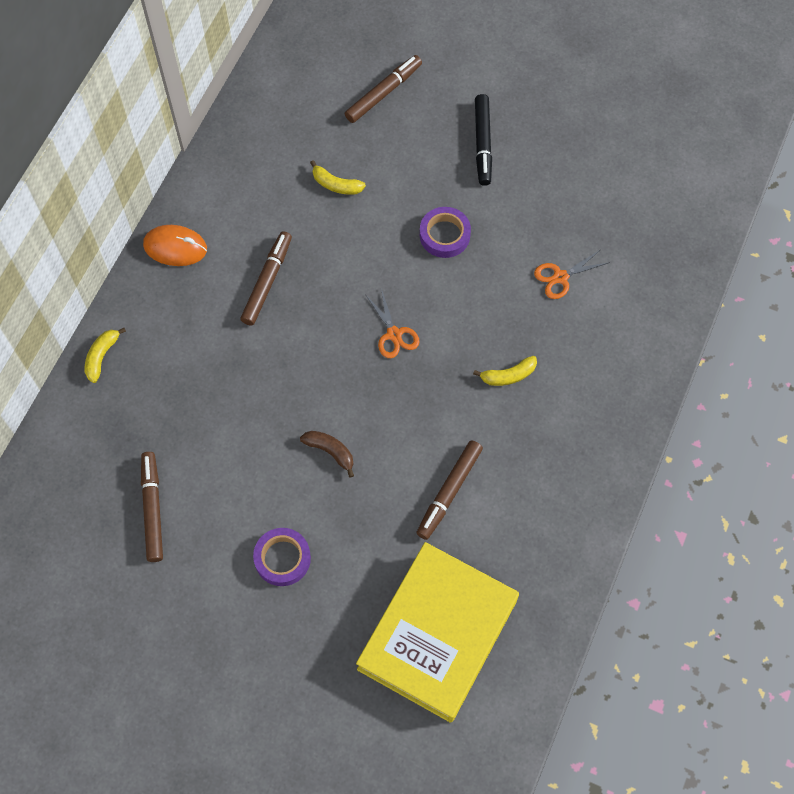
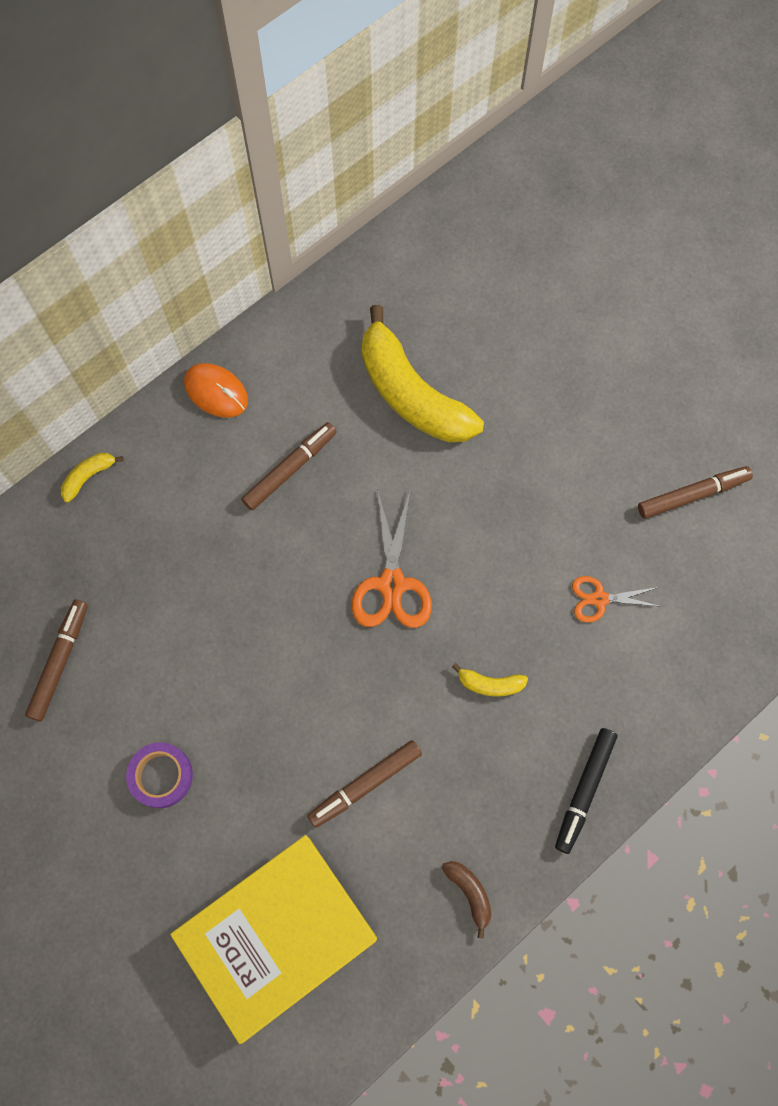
camera: 25 degrees right, 5 degrees up
brown banana [300,431,354,478] -> brown banana moved to [442,861,492,939]
yellow banana [310,160,366,195] -> yellow banana [362,305,484,443], size x2.46
brown marker [345,55,422,123] -> brown marker moved to [638,466,753,519]
orange scissors [365,288,420,358] -> orange scissors [352,489,432,628], size x1.67
purple tape [420,207,471,258] -> none
black marker [475,94,492,186] -> black marker moved to [555,728,617,854]

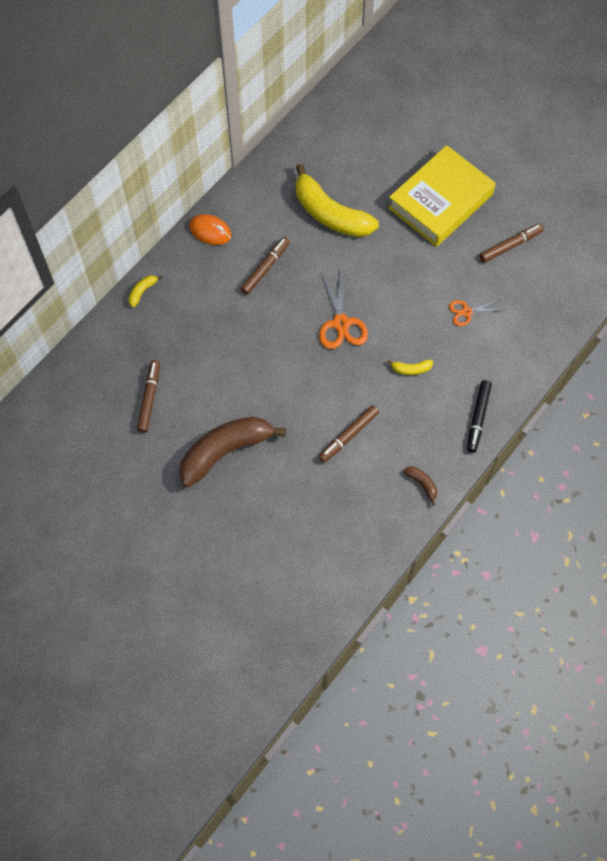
camera: 10 degrees left, 5 degrees down
purple tape [126,742,193,809] -> brown banana [179,416,286,487]
yellow book [170,835,377,1044] -> yellow book moved to [388,145,496,247]

